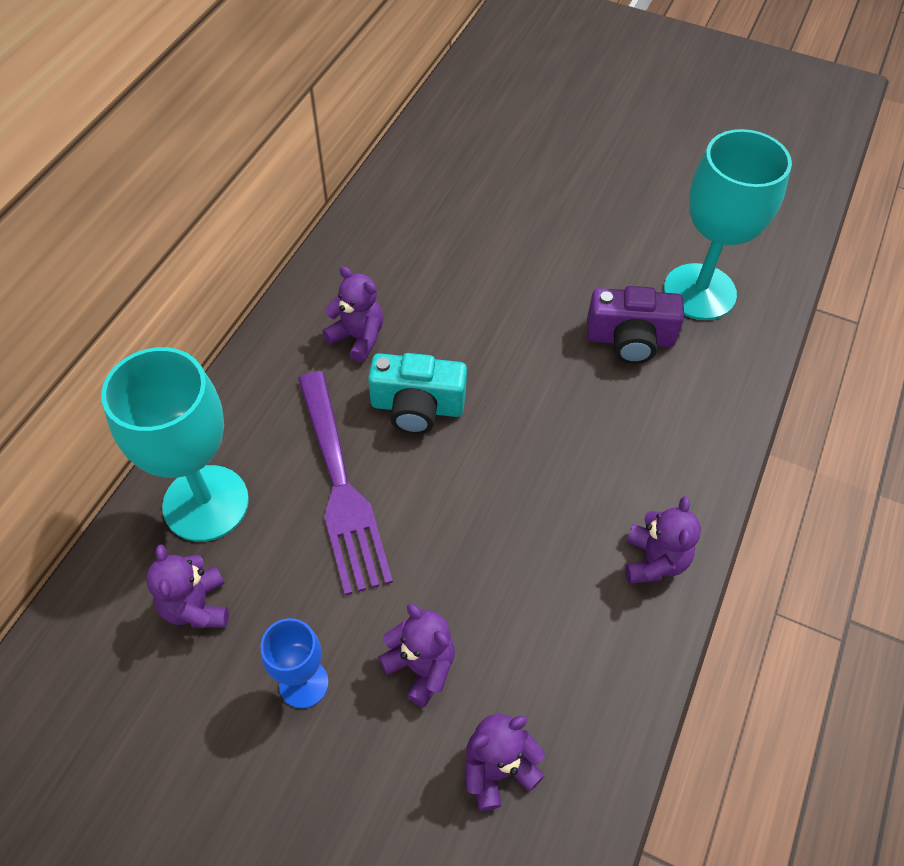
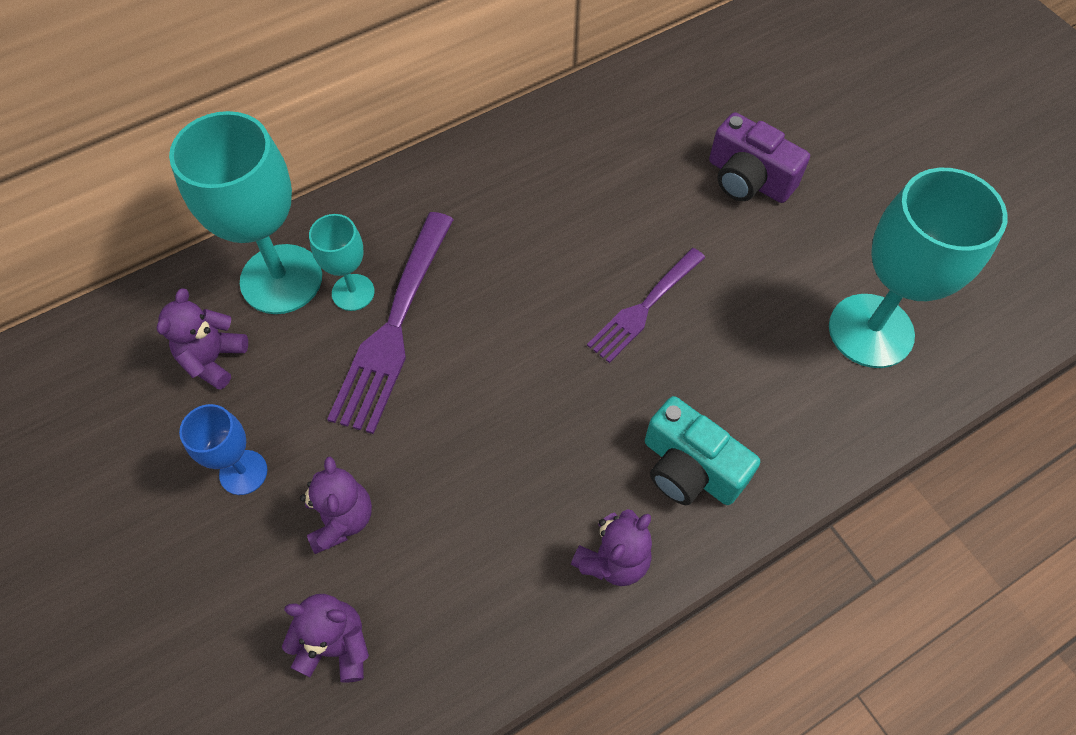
camera: 35 degrees right, 5 degrees up
purple teddy bear [323,266,383,363] -> none
turquoise camera [368,353,467,434] -> turquoise camera moved to [645,396,760,505]
purple camera [587,286,685,364] -> purple camera moved to [709,112,810,203]
none -> turquoise goblet [309,214,375,311]
none -> purple fork [587,248,705,363]

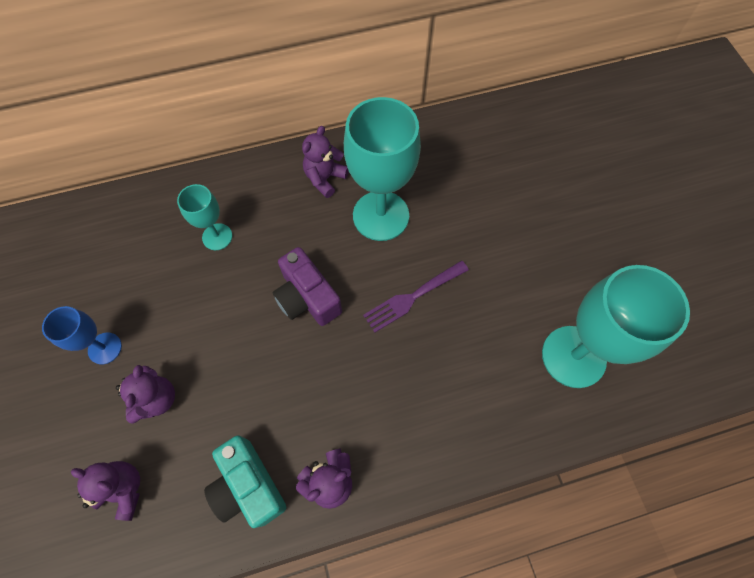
camera: 15 degrees right, 5 degrees up
purple teddy bear [157,288,248,390] -> purple teddy bear moved to [302,126,349,198]
turquoise goblet [169,111,322,314] -> turquoise goblet moved to [344,97,421,241]
purple fork [327,212,454,434] -> none
turquoise camera [645,396,760,505] -> turquoise camera moved to [204,435,286,528]
purple camera [709,112,810,203] -> purple camera moved to [273,247,342,326]

